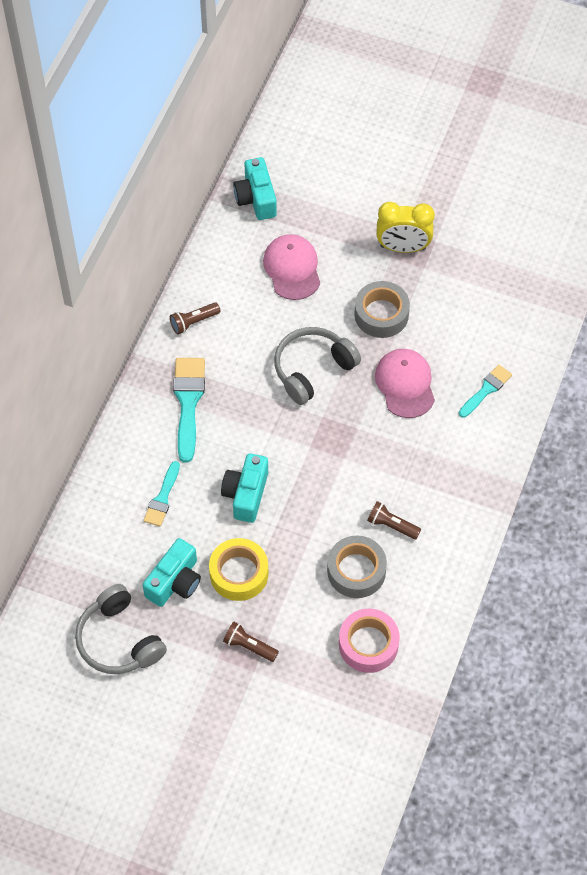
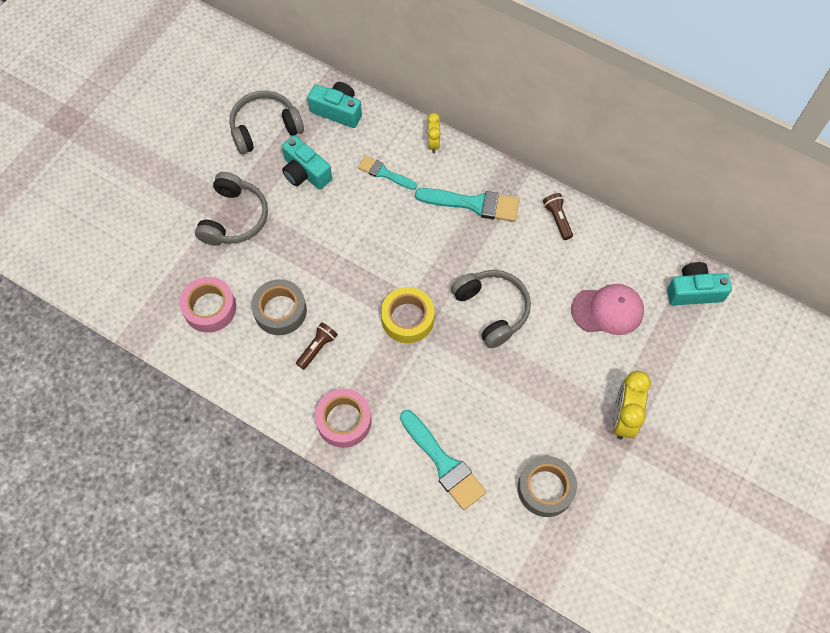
camera: 100 degrees right, 5 degrees up
yellow tape [209,538,268,601] -> yellow tape moved to [381,287,434,343]
turquoise camera [221,453,268,523] -> turquoise camera moved to [308,82,362,128]
brown flashlight [223,622,279,662] -> grey headphones [195,172,268,246]
grey tape [354,281,410,338] -> grey tape moved to [518,456,577,517]
pink cap [375,349,435,418] -> none
turquoise brush [459,364,512,418] -> turquoise brush [400,410,486,510], size x1.64
none -> pink tape [315,389,372,448]
none -> yellow clock [428,113,441,153]

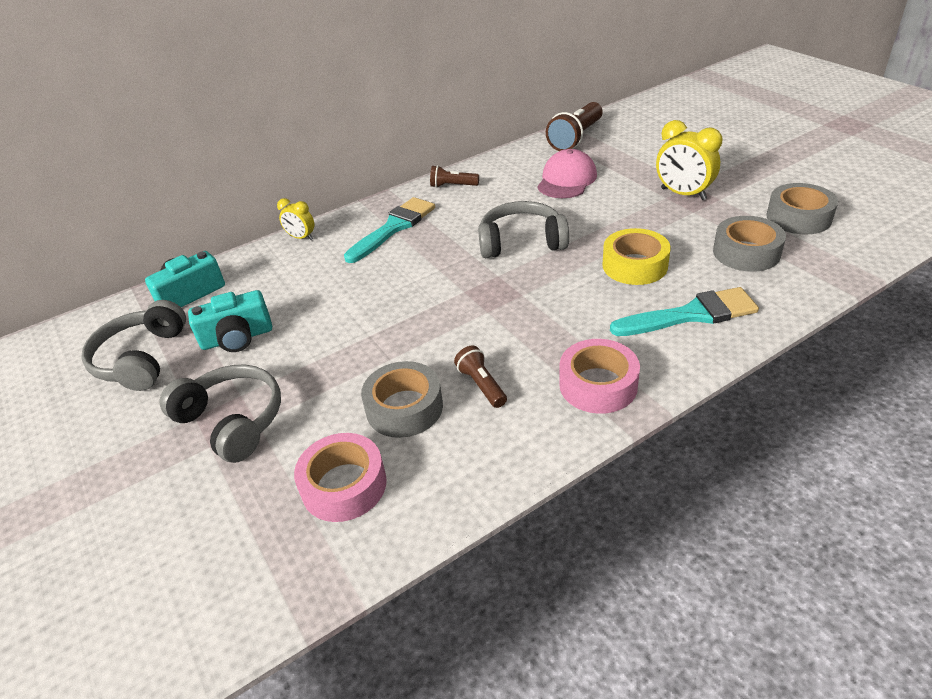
camera: 60 degrees left, 25 degrees down
turquoise brush [358,156,417,190] -> none
yellow tape [381,287,434,343] -> yellow tape moved to [603,228,671,285]
turquoise camera [667,262,732,305] -> brown flashlight [546,102,603,151]
none -> grey tape [766,183,838,234]

